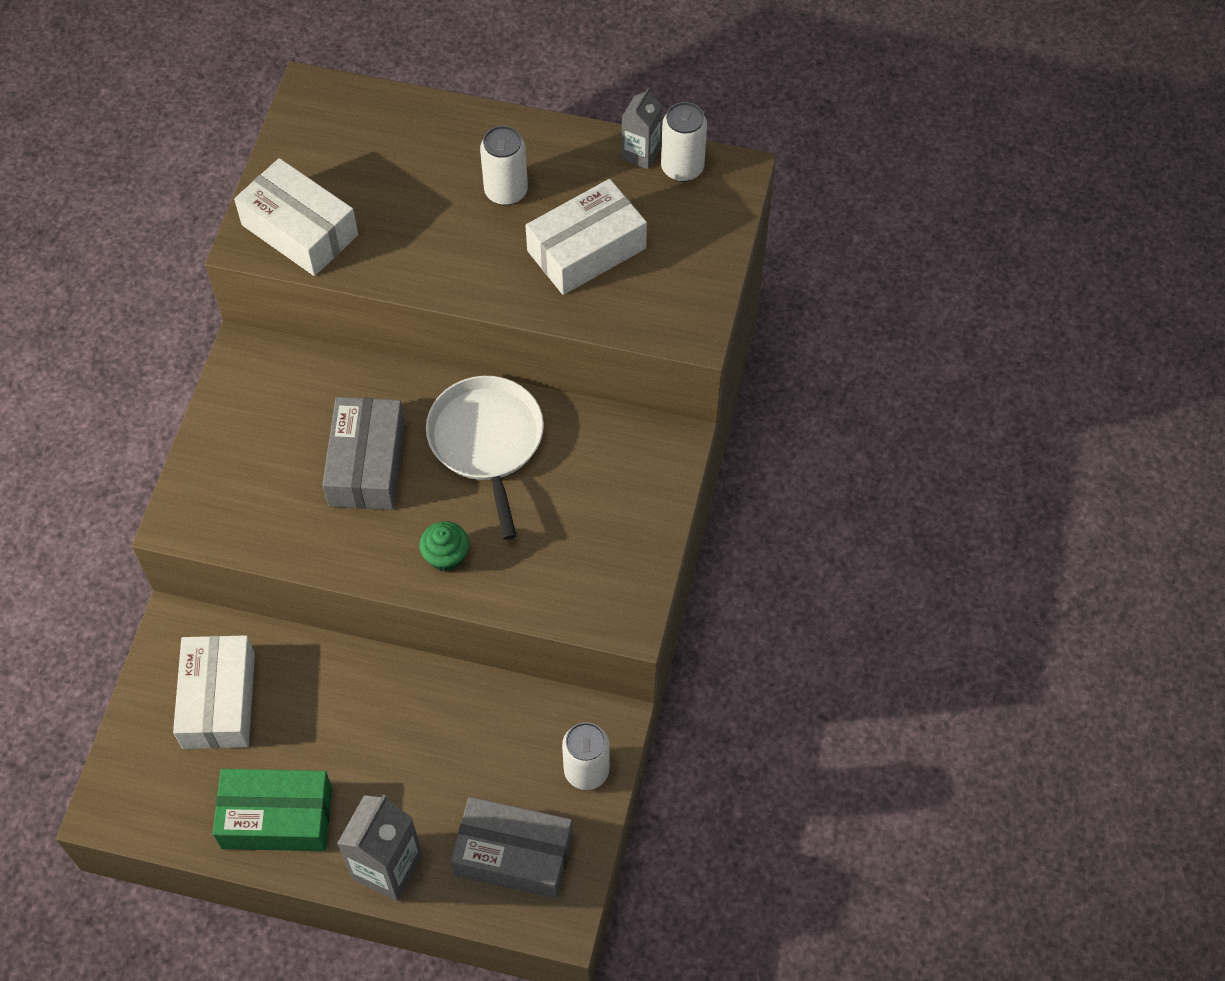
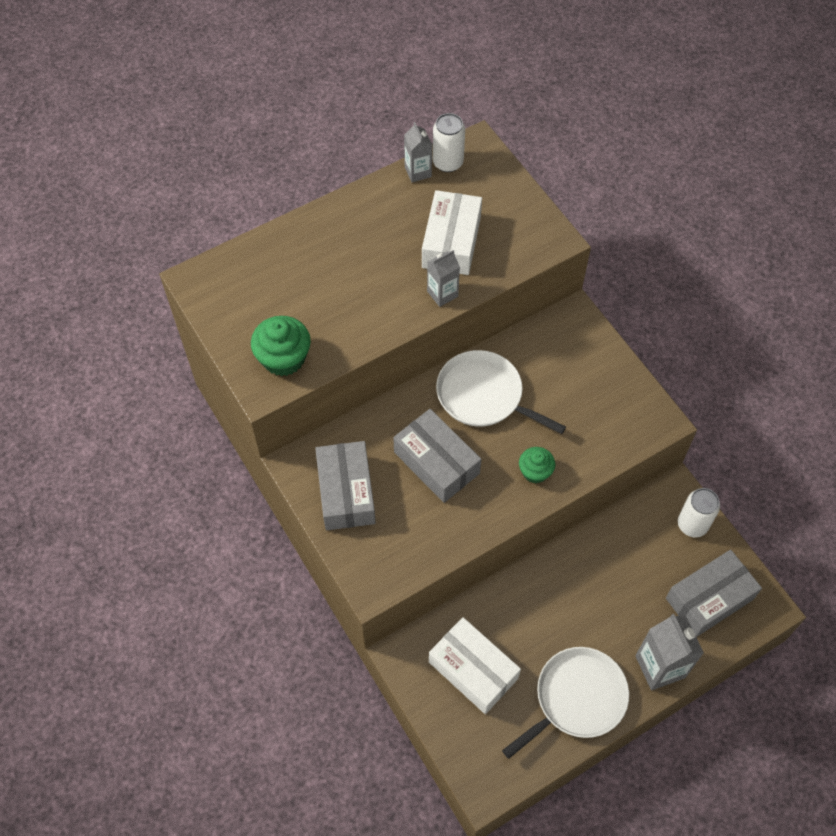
camera: 45 degrees left, 0 degrees up
green box [213,769,332,851] -> white pan [502,647,629,759]
white box [234,158,358,276] -> green cupcake [251,316,311,376]
white can [480,126,528,205] -> none
none -> grey box [315,441,376,530]
none -> grey carton [427,250,460,307]

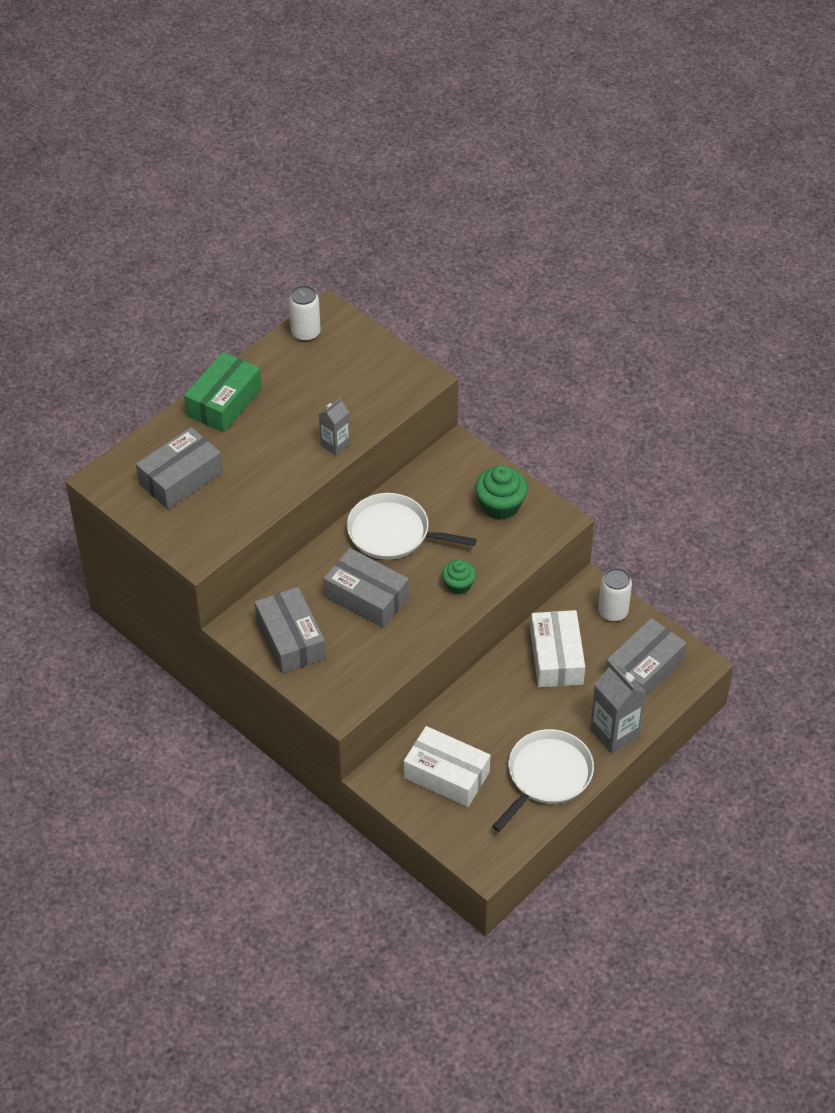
camera: 15 degrees left, 10 degrees down
green cupcake [251,316,311,376] -> green cupcake moved to [475,465,528,520]
grey carton [404,122,432,182] -> none
white box [422,190,482,275] -> white box moved to [530,610,585,688]
none -> grey box [136,427,223,509]
none -> green box [184,352,262,432]

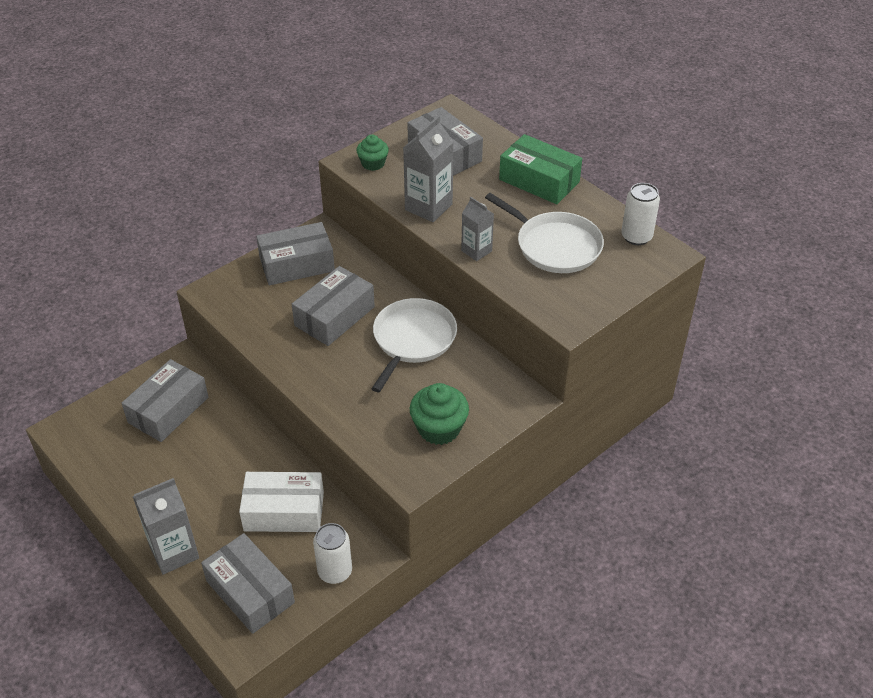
camera: 95 degrees right, 5 degrees down
white box [404,726,491,807] -> grey box [122,359,208,442]
green cupcake [442,560,476,594] -> green cupcake moved to [356,134,389,171]
white pan [492,729,594,832] -> white pan moved to [485,193,604,273]
none -> grey carton [403,116,453,222]

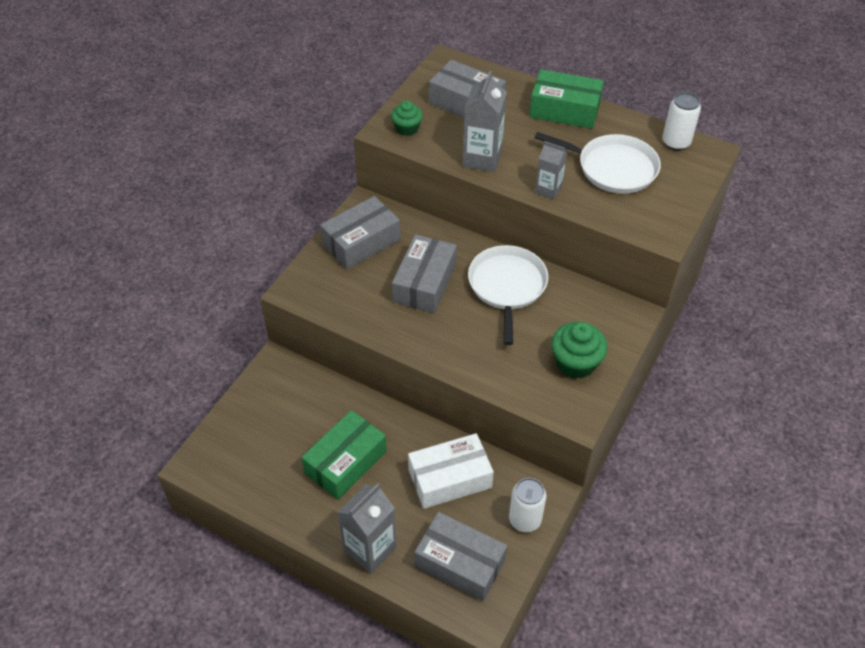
camera: 20 degrees left, 5 degrees up
grey box [122,359,208,442] -> none
none -> green box [301,410,387,500]

